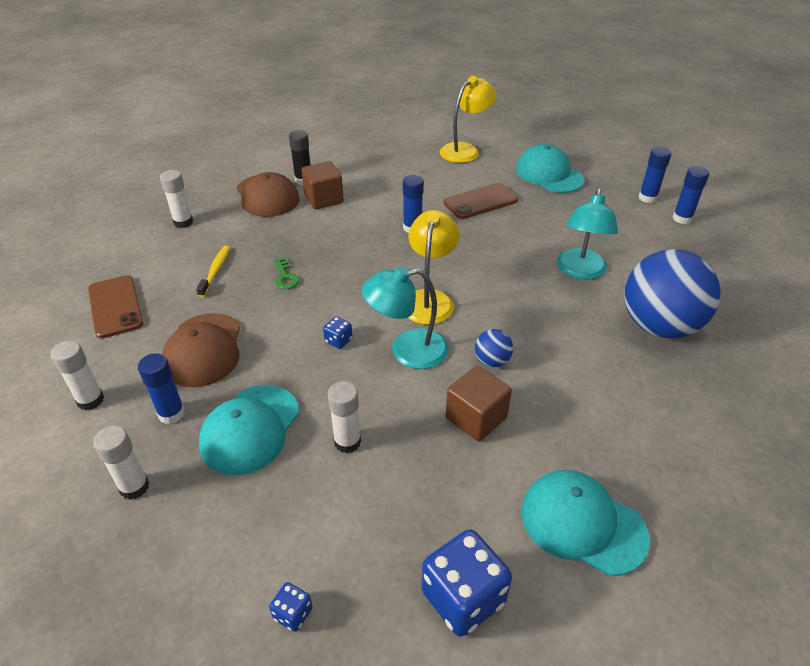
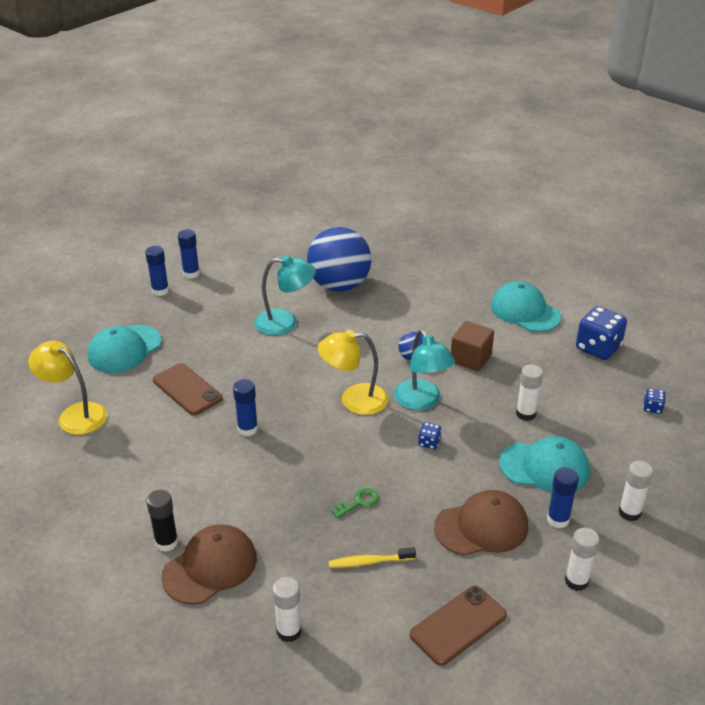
camera: 105 degrees left, 5 degrees down
brown cube [301,161,344,209] -> none
turquoise cap [521,470,650,576] -> turquoise cap turned 120 degrees clockwise [491,281,561,332]

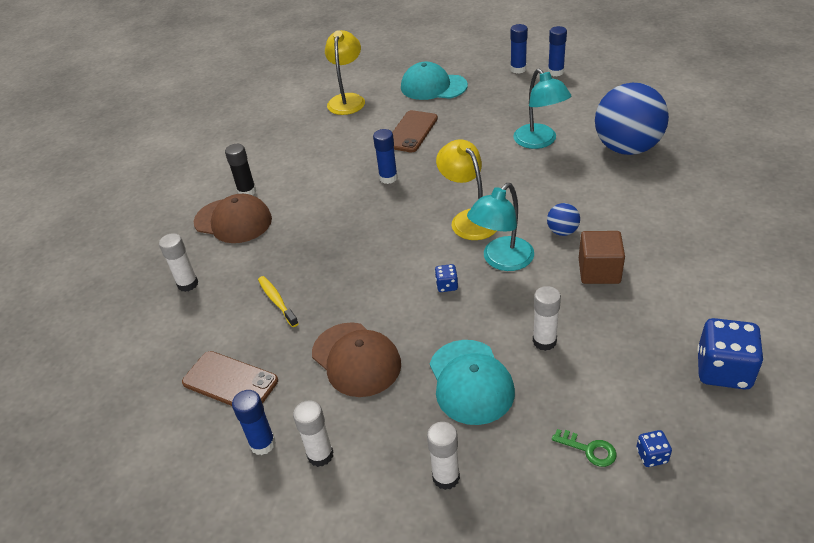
camera: 70 degrees right, 5 degrees up
green key [331,488,379,518] -> green key moved to [552,429,617,467]
turquoise cap [491,281,561,332] -> none
blue glue stick [547,467,579,528] -> blue glue stick moved to [232,390,276,455]

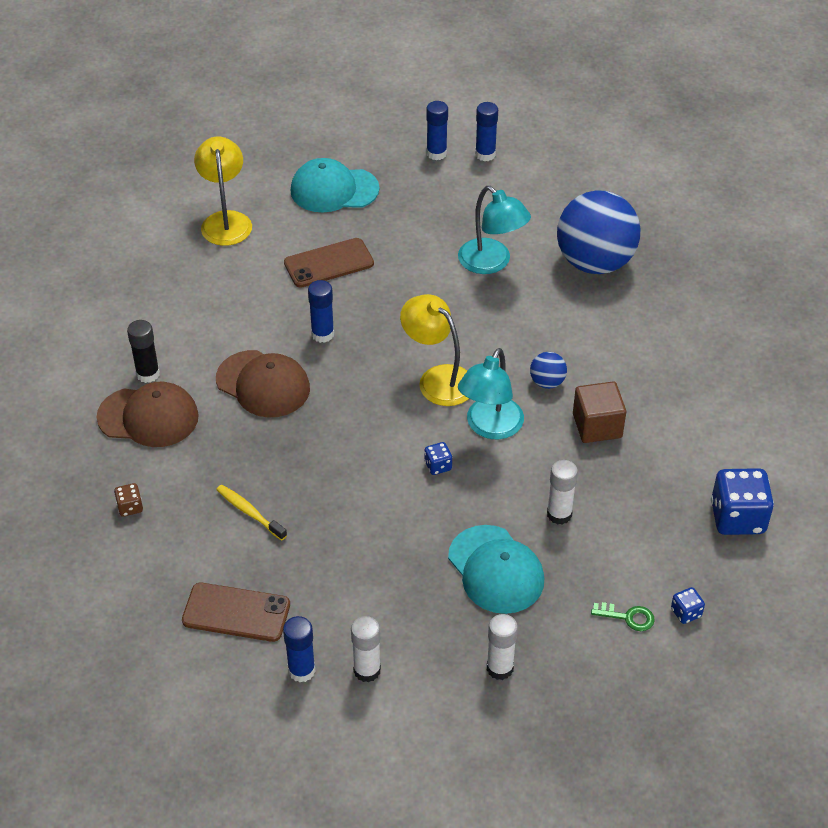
camera: 20 degrees left, 5 degrees up
white glue stick [159,233,198,292] -> brown dice [114,483,143,517]
brown cap [312,322,401,397] -> brown cap moved to [216,350,310,418]
brown phone [392,110,438,152] -> brown phone turned 60 degrees clockwise [284,238,374,288]

